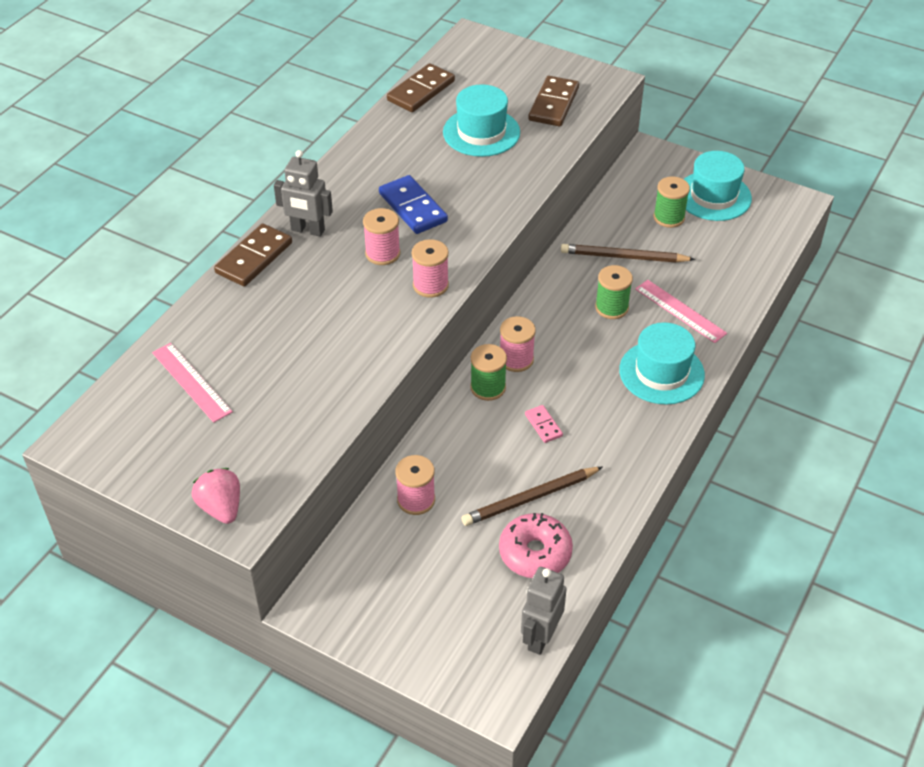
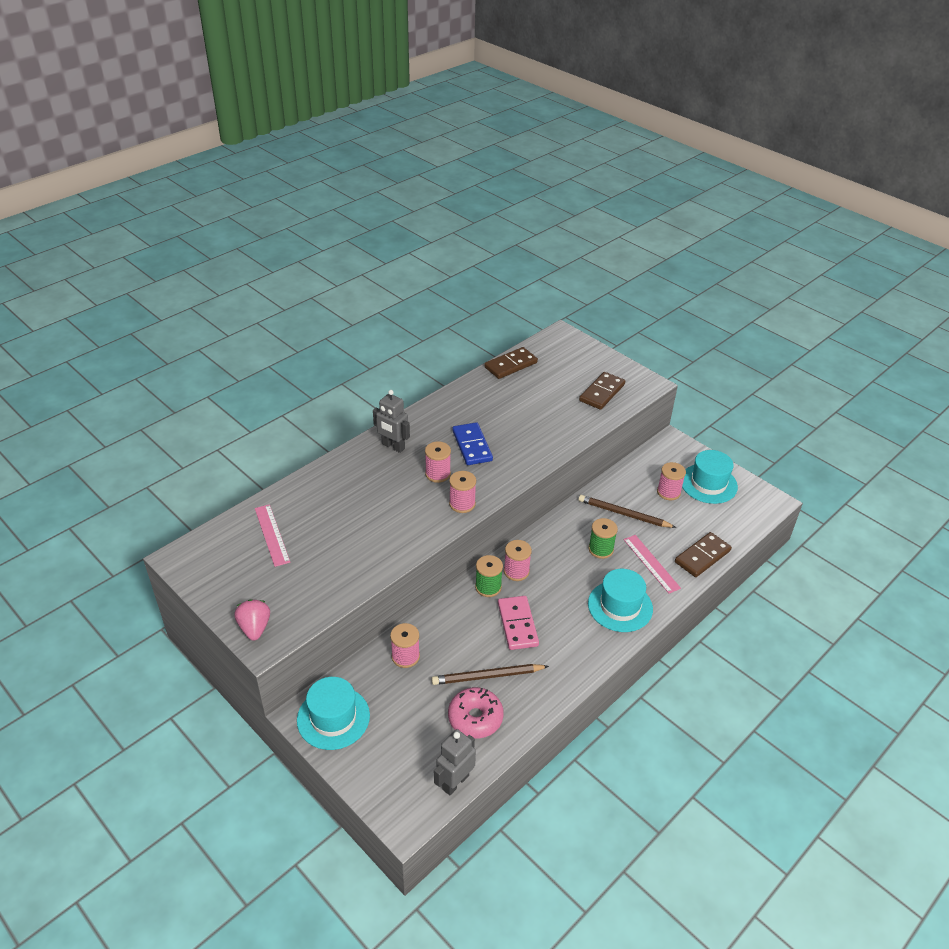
camera: 15 degrees right, 5 degrees down
brown domino [214,223,292,287] -> brown domino moved to [675,532,732,577]
turquoise hat [443,84,520,157] -> turquoise hat moved to [297,677,370,750]
pink domino [525,405,563,443] -> pink domino [498,596,539,650], size x1.89
green spool [654,176,690,228] -> pink spool [657,462,686,500]

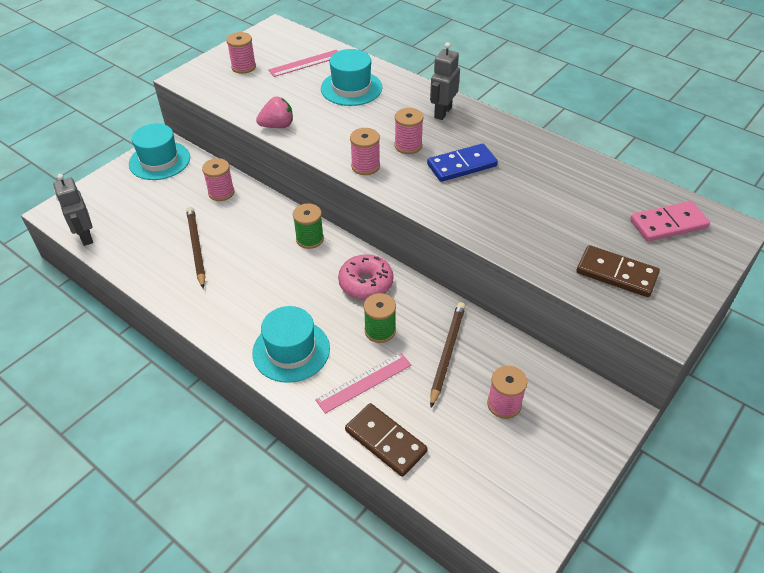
camera: 85 degrees right, 5 degrees up
pink strawberry [234,599,270,641] -> pink strawberry moved to [256,97,293,128]
grey robot [434,729,476,795] -> grey robot turned 150 degrees counterclockwise [53,174,93,246]
pink donut [448,687,504,739] -> pink donut moved to [338,254,393,300]
brown domino [484,347,538,379] -> none
pink domino [498,596,539,650] -> pink domino moved to [630,201,710,242]
pink spool [504,540,532,581] -> pink spool moved to [226,32,256,74]
turquoise hat [682,450,738,504] -> turquoise hat moved to [321,49,382,106]

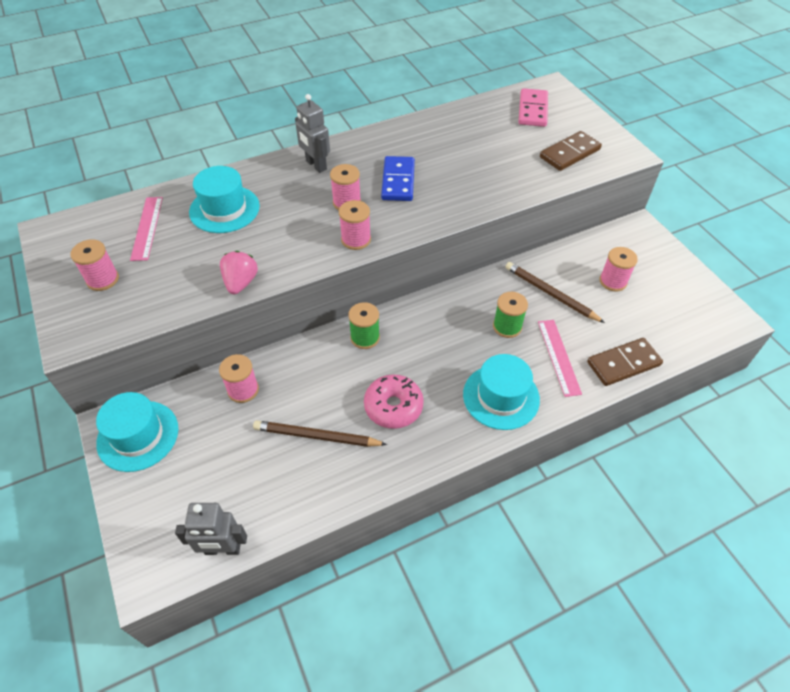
camera: 65 degrees left, 5 degrees up
pink donut [338,254,393,300] -> pink donut moved to [364,375,424,429]

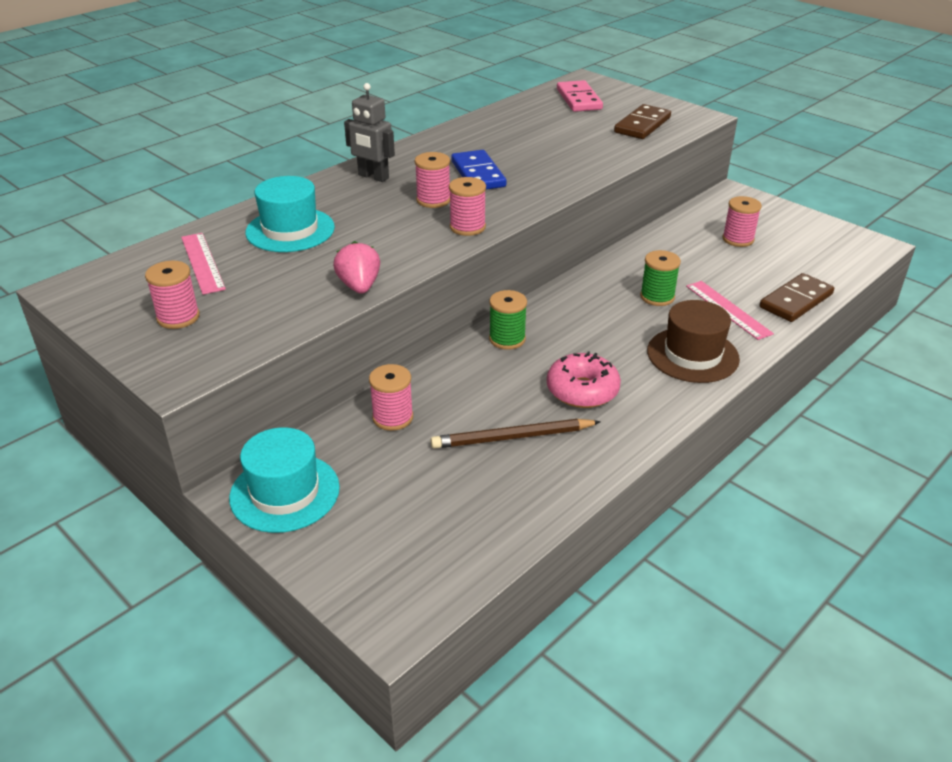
camera: 20 degrees left, 15 degrees down
grey robot [175,503,247,555] -> none
turquoise hat [463,354,540,430] -> brown hat [647,300,740,383]
brown pencil [505,262,605,323] -> none

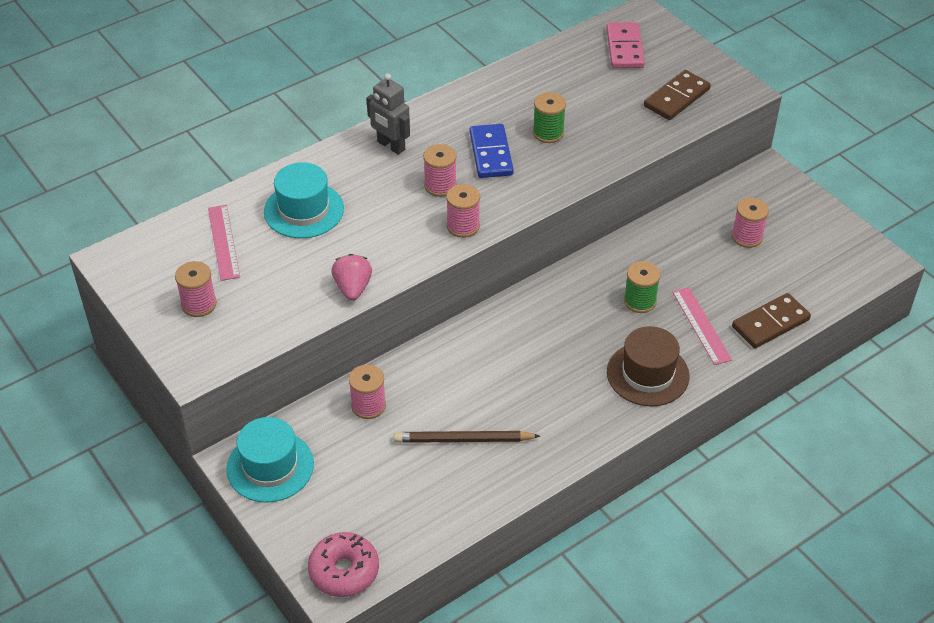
camera: 10 degrees right, 10 degrees up
green spool [489,290,527,350] -> green spool moved to [533,92,566,143]
pink donut [547,351,621,408] -> pink donut moved to [308,532,379,597]

